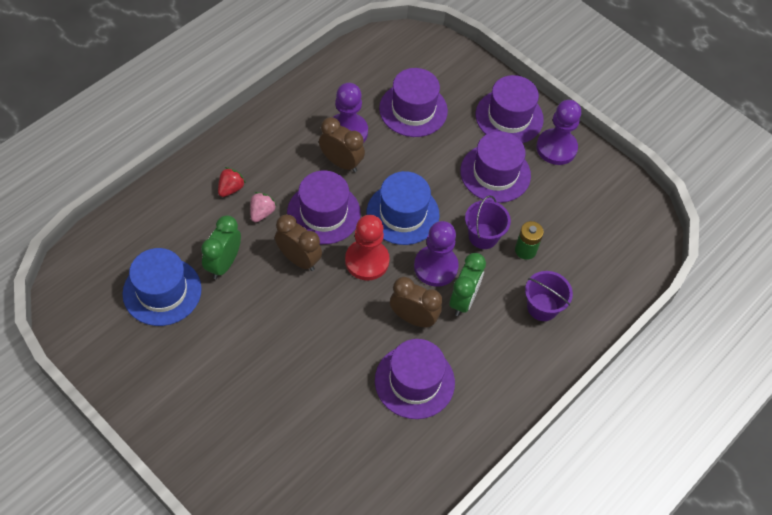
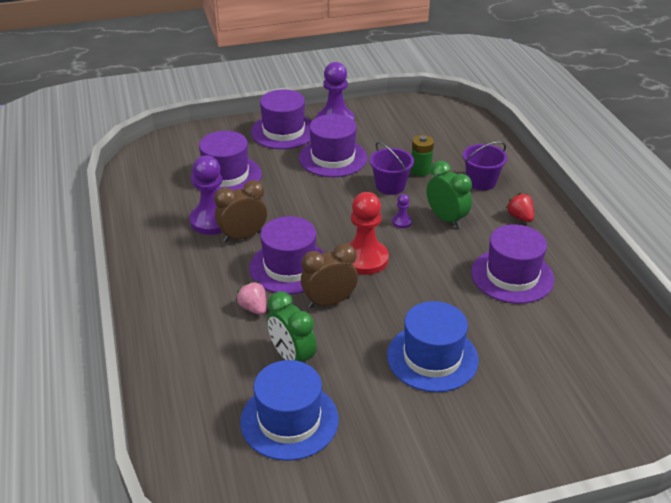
camera: 55 degrees left, 20 degrees down
red strawberry [218,167,246,197] -> red strawberry moved to [506,193,534,222]
blue hat [367,171,440,245] -> blue hat moved to [387,301,479,392]
brown clock [390,277,442,328] -> none
purple pawn [414,221,459,287] -> purple pawn [392,194,412,228], size x0.44

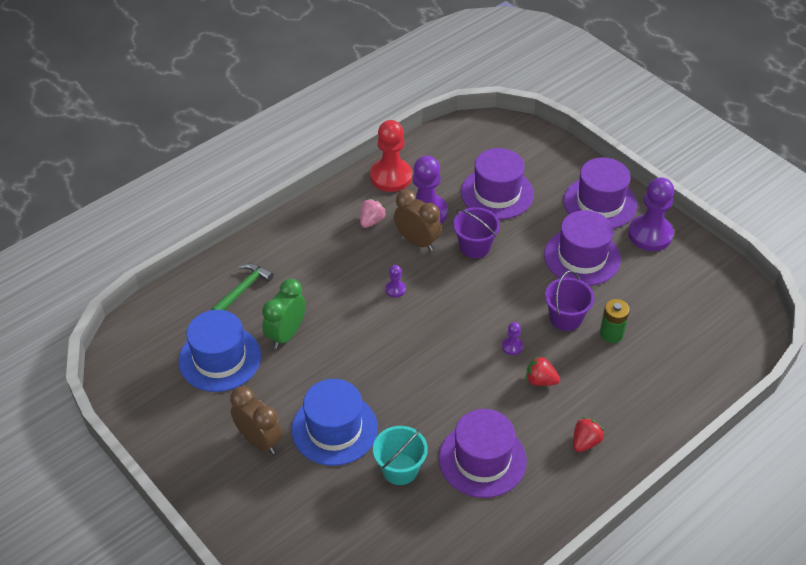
camera: 65 degrees right, 10 degrees up
pink strawberry [236,282,266,315] -> pink strawberry moved to [360,199,387,228]
purple hat [249,216,324,294] -> purple pawn [385,265,406,298]
brown clock [301,243,358,308] -> brown clock moved to [230,386,282,454]
red pawn [348,192,389,275] -> red pawn moved to [370,120,412,192]
green clock [427,161,472,228] -> red strawberry [526,355,560,386]
purple bucket [463,141,507,190] -> purple bucket moved to [453,207,500,258]
none -> green hammer [211,263,274,310]
none -> turquoise bucket [373,426,428,485]

